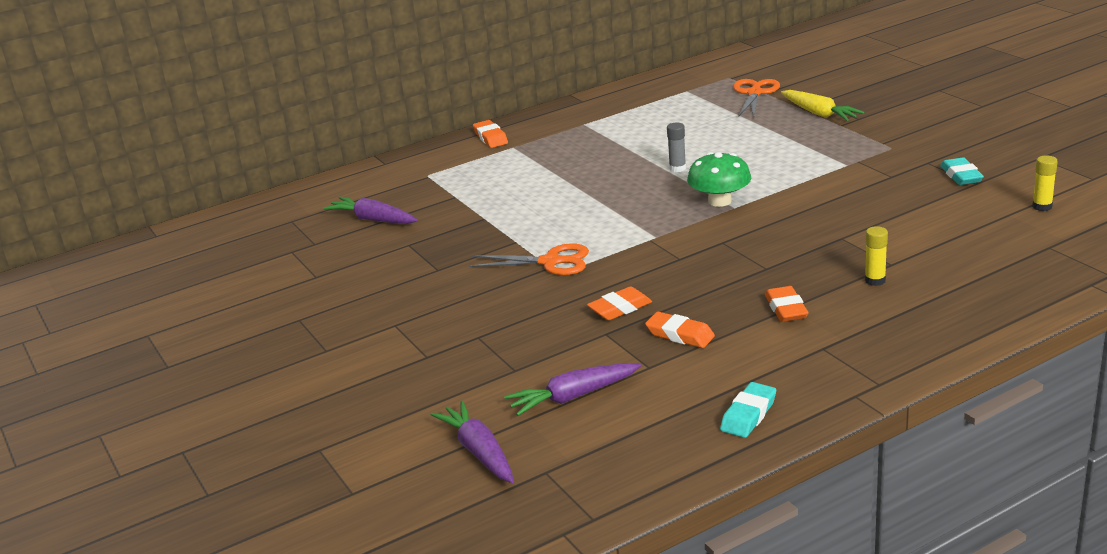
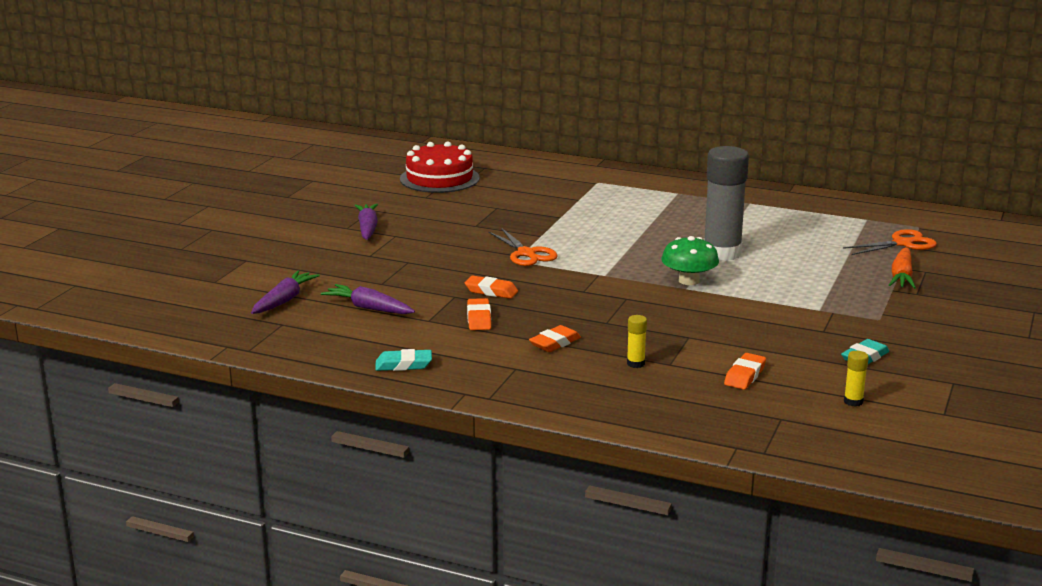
camera: 50 degrees right, 5 degrees down
purple carrot [323,197,418,224] -> purple carrot moved to [355,204,378,240]
orange eraser [473,120,508,148] -> orange eraser moved to [724,353,766,390]
grey glue stick [667,122,686,172] -> grey glue stick [704,146,749,261], size x2.49
yellow carrot [781,90,864,121] -> orange carrot [889,247,916,289]
none -> red cake [400,141,480,193]

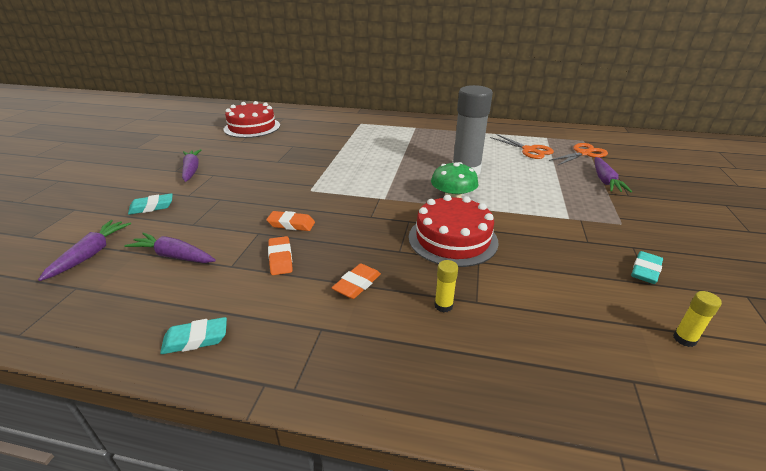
camera: 10 degrees left, 10 degrees up
orange scissors [488,228,558,266] -> orange scissors moved to [490,134,554,159]
orange eraser [724,353,766,390] -> none
orange carrot [889,247,916,289] -> purple carrot [595,157,632,192]
none -> turquoise eraser [128,193,173,215]
none -> red cake [409,195,499,267]

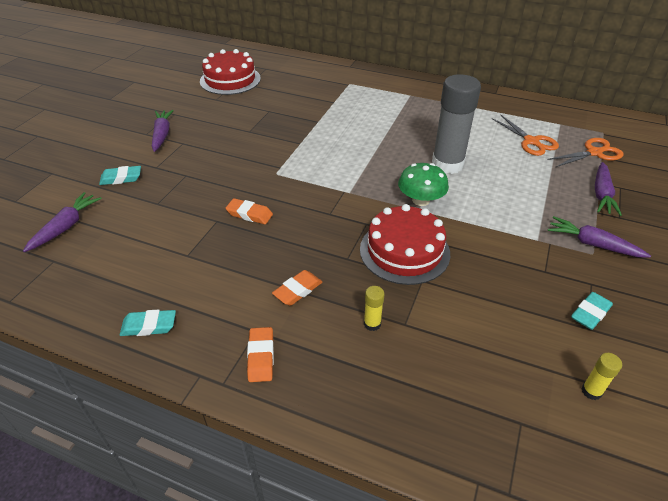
camera: 10 degrees right, 10 degrees up
purple carrot [124,232,216,263] -> purple carrot moved to [548,216,651,258]
orange eraser [268,236,293,275] -> orange eraser moved to [247,327,274,382]

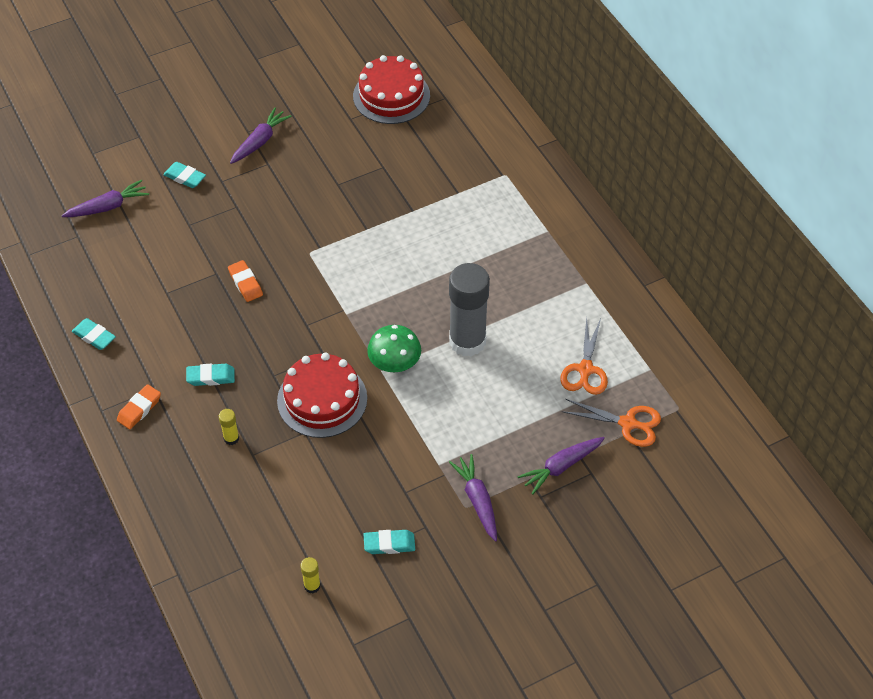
camera: 40 degrees right, 10 degrees up
orange eraser [272,270,322,306] -> turquoise eraser [186,364,235,386]

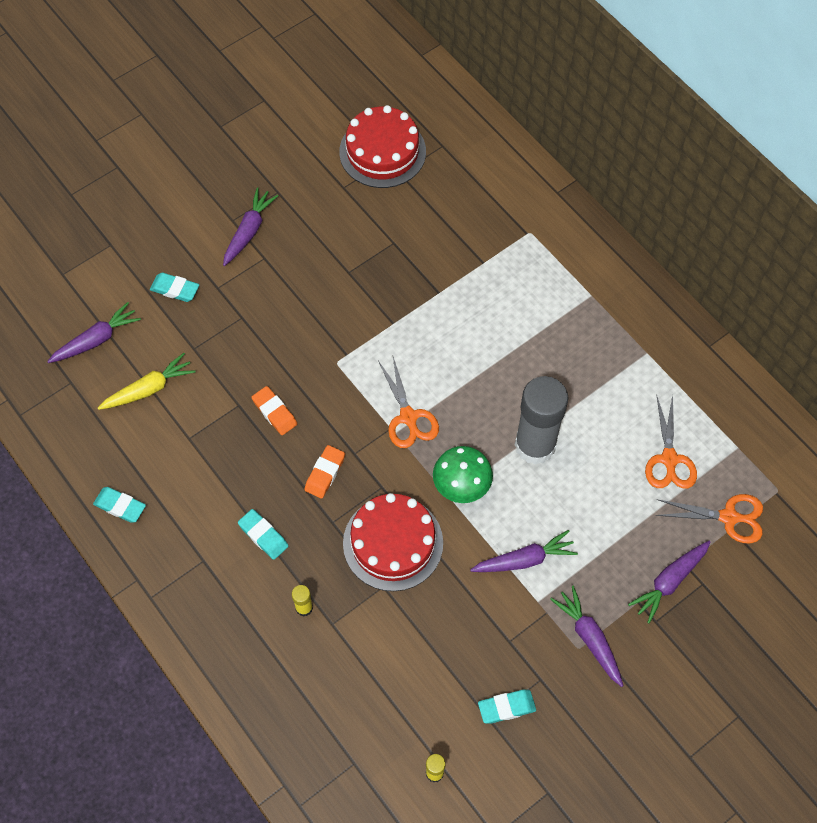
camera: 10 degrees left, 10 degrees up
orange eraser [117,384,161,429] -> orange eraser moved to [304,445,345,499]
turquoise eraser [186,364,235,386] -> turquoise eraser turned 60 degrees clockwise [238,509,288,560]
none -> yellow carrot [98,353,196,410]
none -> orange scissors [379,357,439,448]
none -> purple carrot [470,530,578,572]

